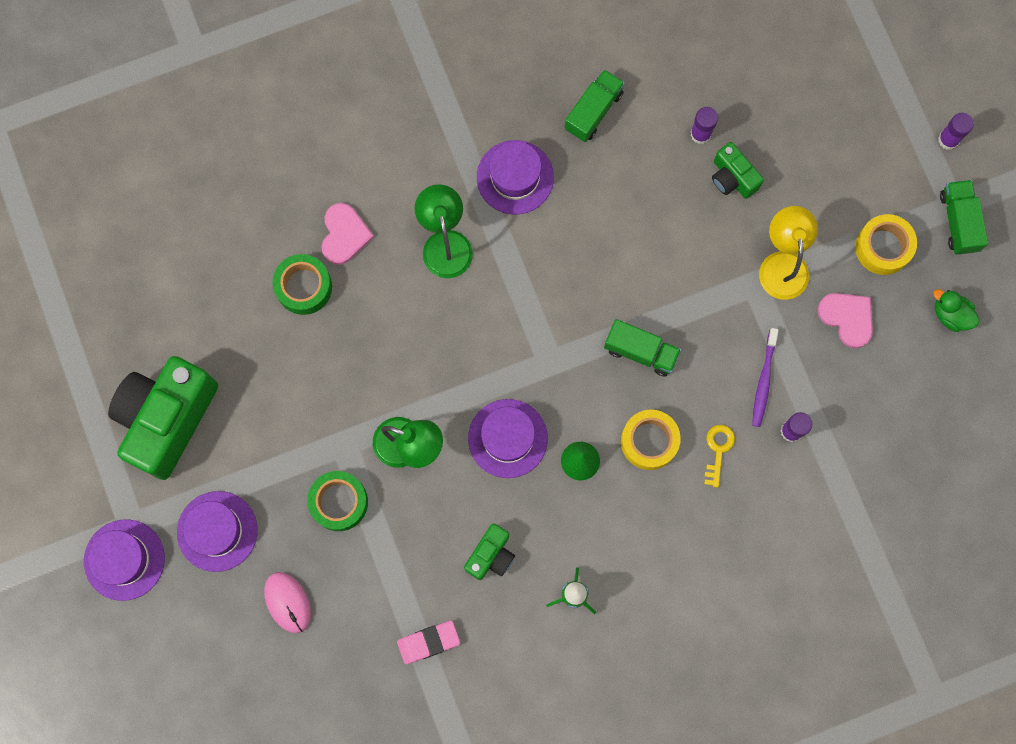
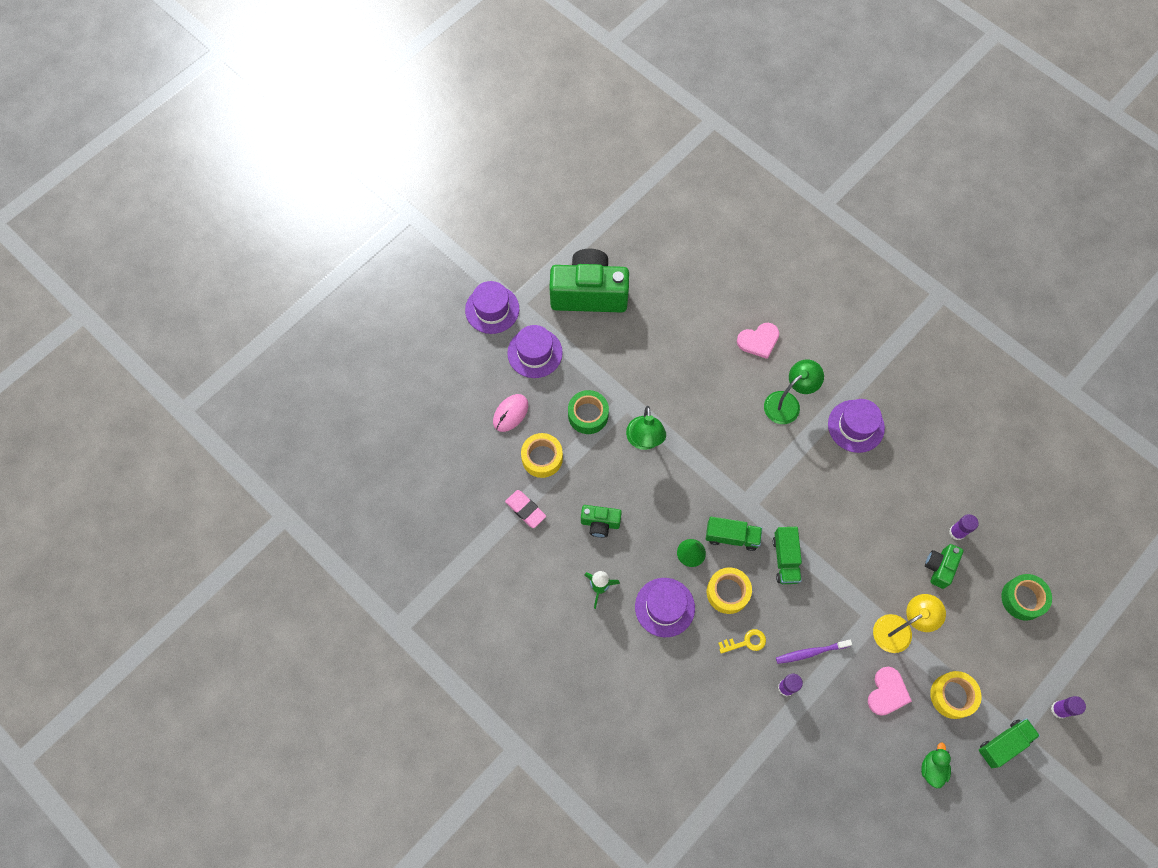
camera: 65 degrees right, 10 degrees down
green tape [273,254,332,315] -> green tape moved to [1001,574,1052,621]
purple hat [468,399,548,478] -> purple hat moved to [635,578,695,637]
green truck [565,69,625,142] -> green truck moved to [706,517,762,551]
none -> yellow tape [521,433,563,478]

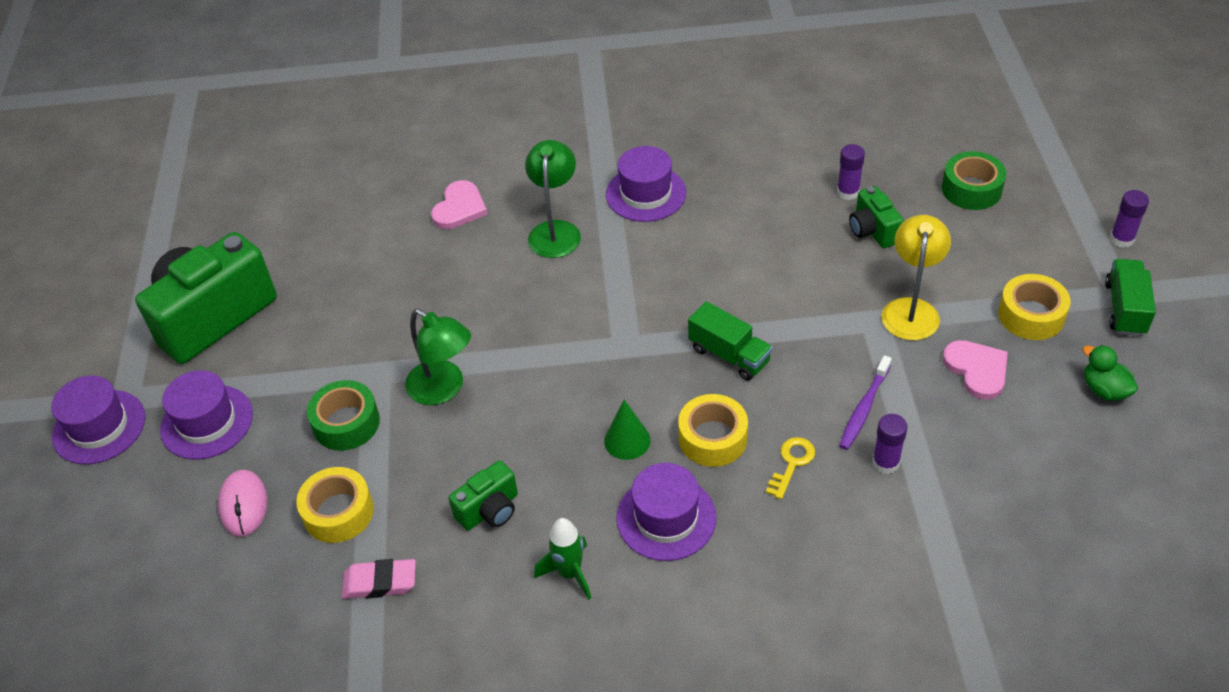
camera: 45 degrees left, 20 degrees down
green truck [706,517,762,551] -> none

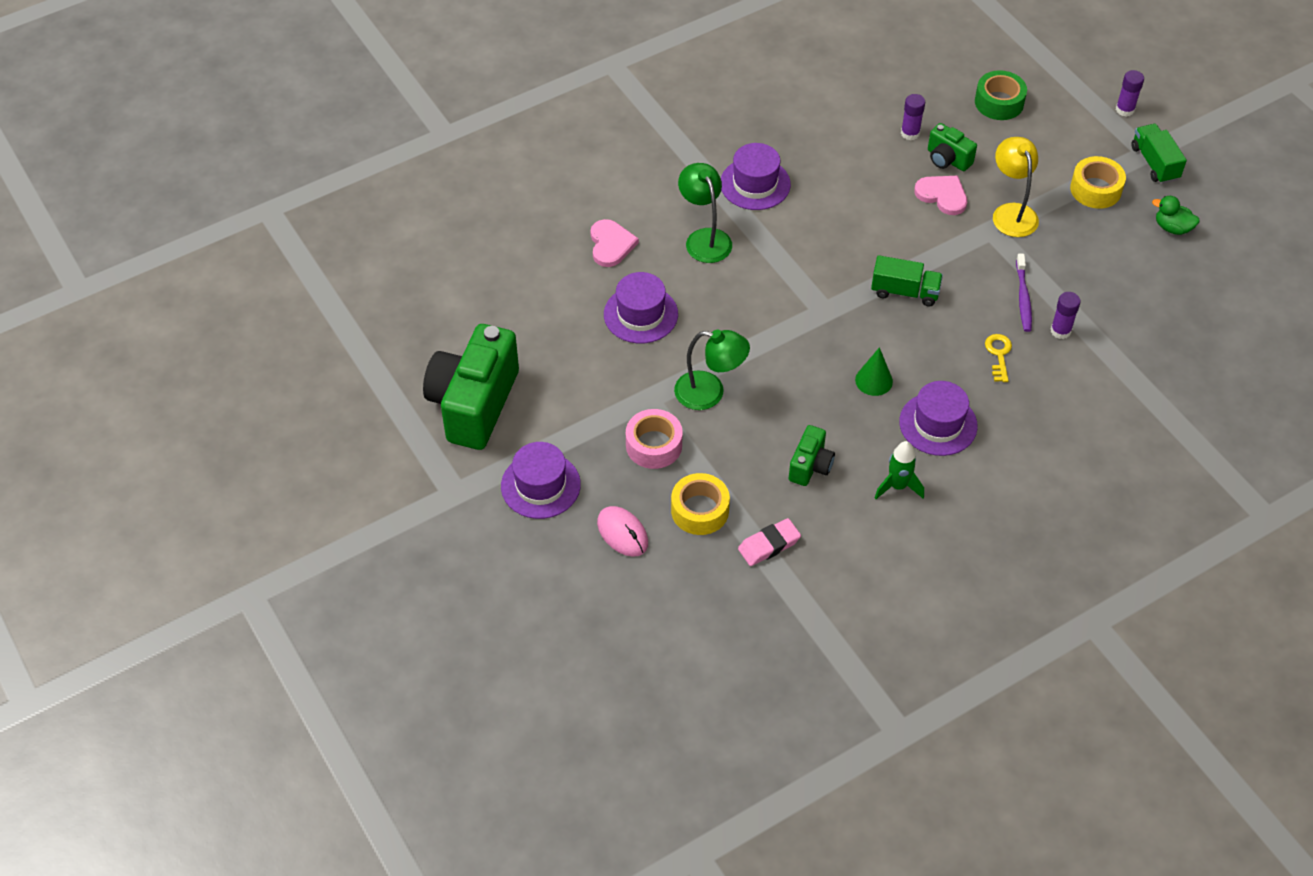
camera: 30 degrees left, 5 degrees up
purple hat [51,376,145,464] -> purple hat moved to [604,272,678,344]
green tape [307,380,380,451] -> pink tape [626,409,683,469]
yellow tape [678,394,748,467] -> none
pink heart [943,340,1008,400] -> pink heart moved to [914,176,967,215]

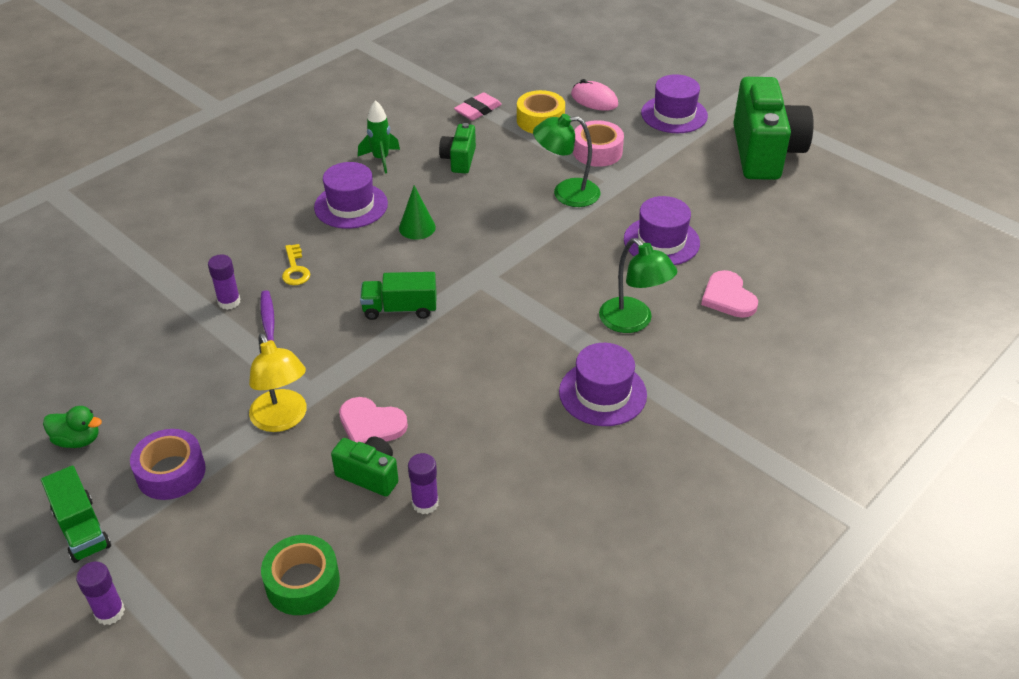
camera: 165 degrees right, 10 degrees down
yellow tape [1070,156,1126,209] -> purple tape [130,429,206,500]

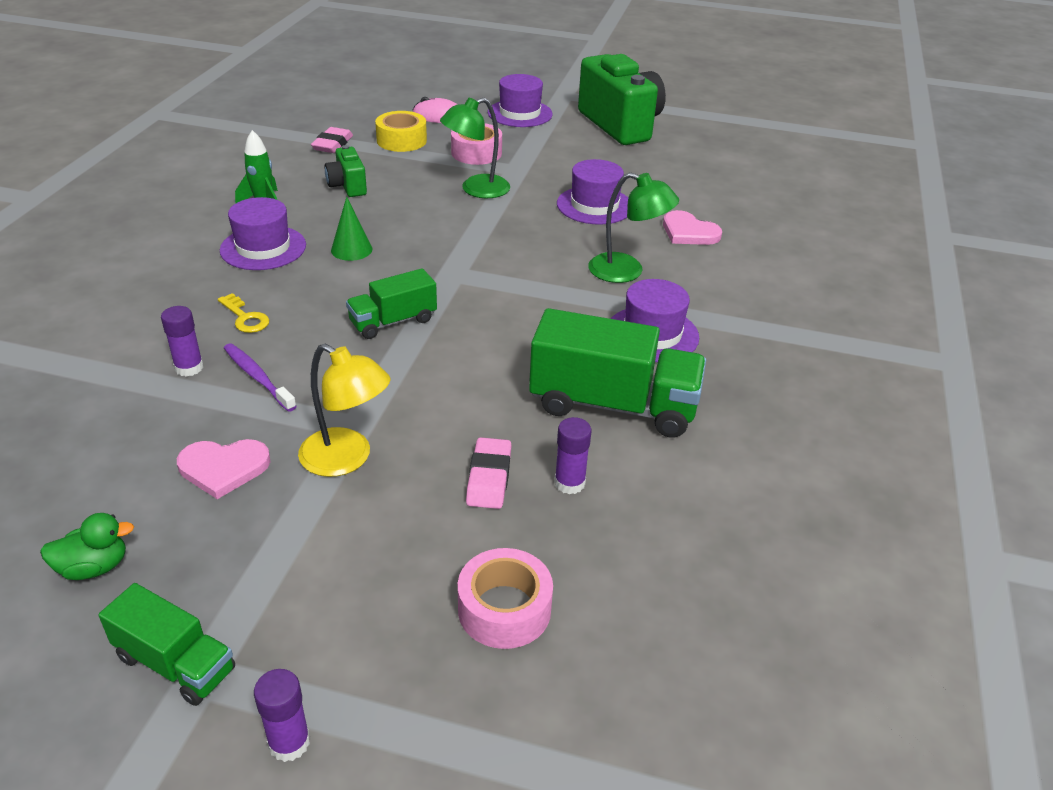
camera: 30 degrees left, 5 degrees down
purple tape [130,429,206,500] -> none
green tape [261,535,340,615] -> pink tape [458,548,553,649]
green camera [331,436,398,497] -> pink eraser [466,437,512,509]
pink heart [339,397,408,443] -> pink heart moved to [177,439,270,499]
none -> green truck [529,308,706,438]

